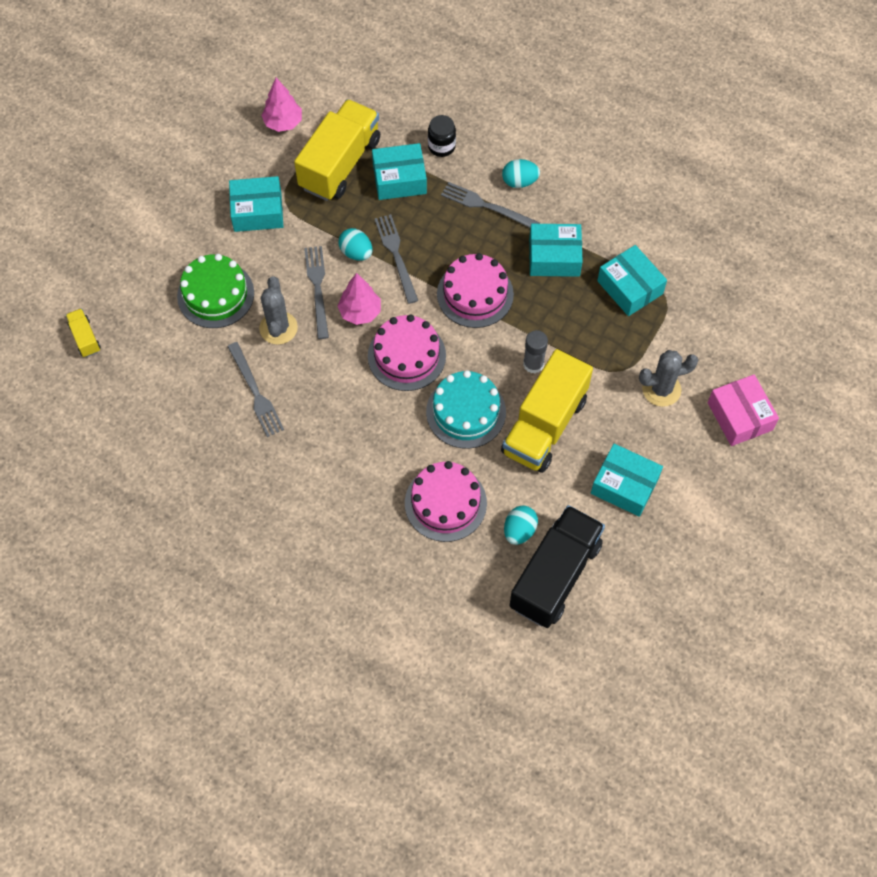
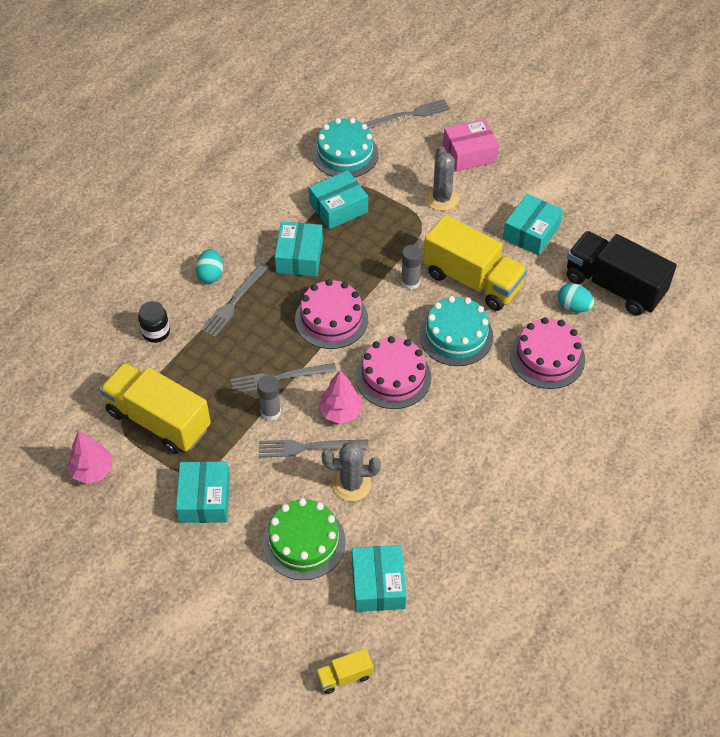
camera: 85 degrees left, 10 degrees down
grey fork [227,342,284,437] -> grey fork moved to [363,99,450,128]
turquoise egg [338,228,372,261] -> grey glue stick [257,375,281,421]
turquoise box [372,143,427,200] -> turquoise box moved to [352,545,406,612]
none -> turquoise cake [312,118,378,178]

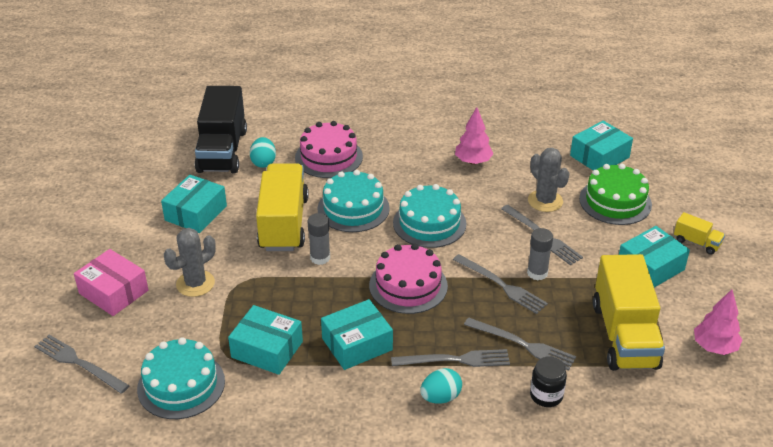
camera: 125 degrees left, 15 degrees down
yellow truck [316,648,373,694] -> yellow truck moved to [674,212,725,255]
pink tree [319,370,363,424] -> pink tree moved to [455,107,493,165]
pink cake [356,336,431,409] -> turquoise cake [393,184,466,248]
turquoise box [503,194,563,255] -> turquoise box turned 60 degrees counterclockwise [161,175,227,233]
none -> grey fork [464,317,576,371]

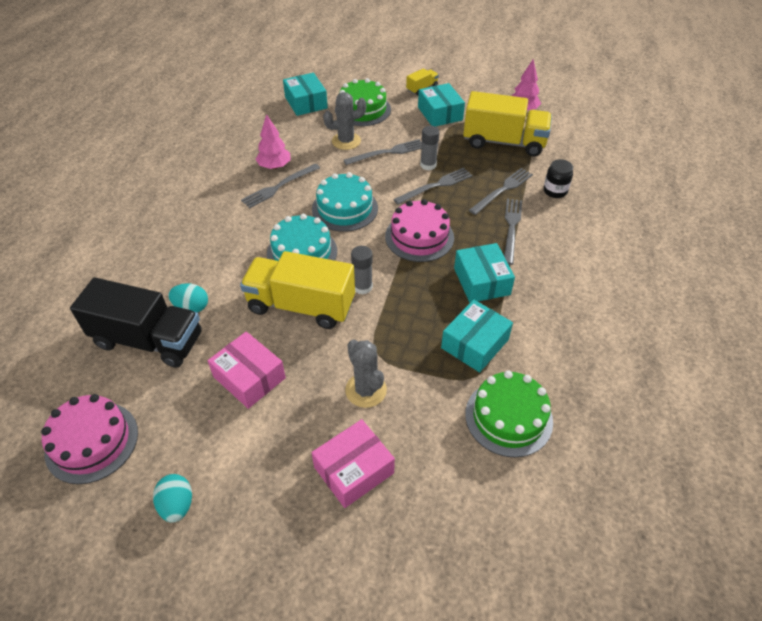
camera: 75 degrees left, 10 degrees up
grey fork [34,335,130,394] -> grey fork moved to [241,164,320,208]
turquoise cake [137,337,225,419] -> green cake [465,371,553,458]
turquoise box [161,175,227,233] -> pink box [208,332,286,409]
pink cake [295,121,363,178] -> pink cake moved to [41,394,138,484]
turquoise egg [420,368,462,404] -> turquoise egg moved to [153,474,192,523]

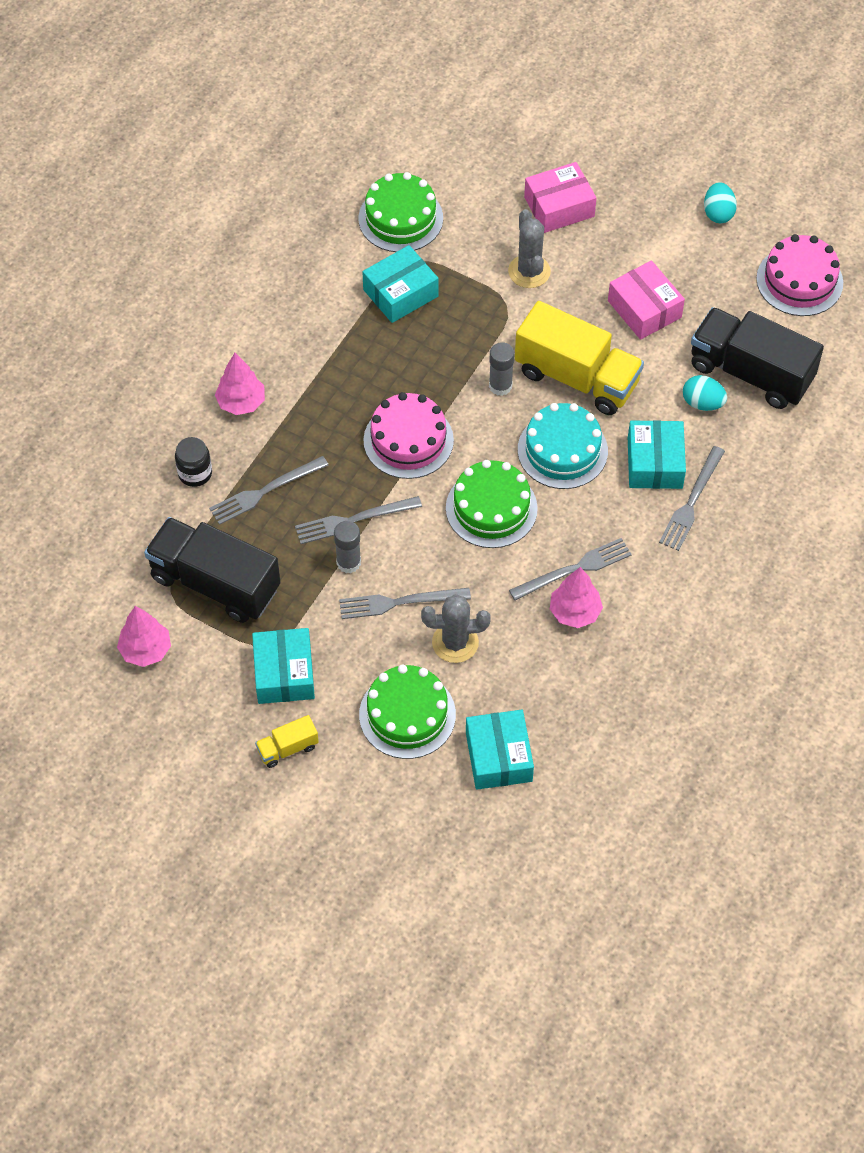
camera: 165 degrees left, 10 degrees up
turquoise cake [312,172,378,232] -> green cake [446,460,538,548]
turquoise box [454,243,515,303] -> turquoise box moved to [628,420,686,489]
yellow truck [463,91,552,156] -> black truck [144,517,281,623]
grey fork [504,199,522,265] -> grey fork moved to [659,446,725,551]
none -> pink tree [215,353,265,415]

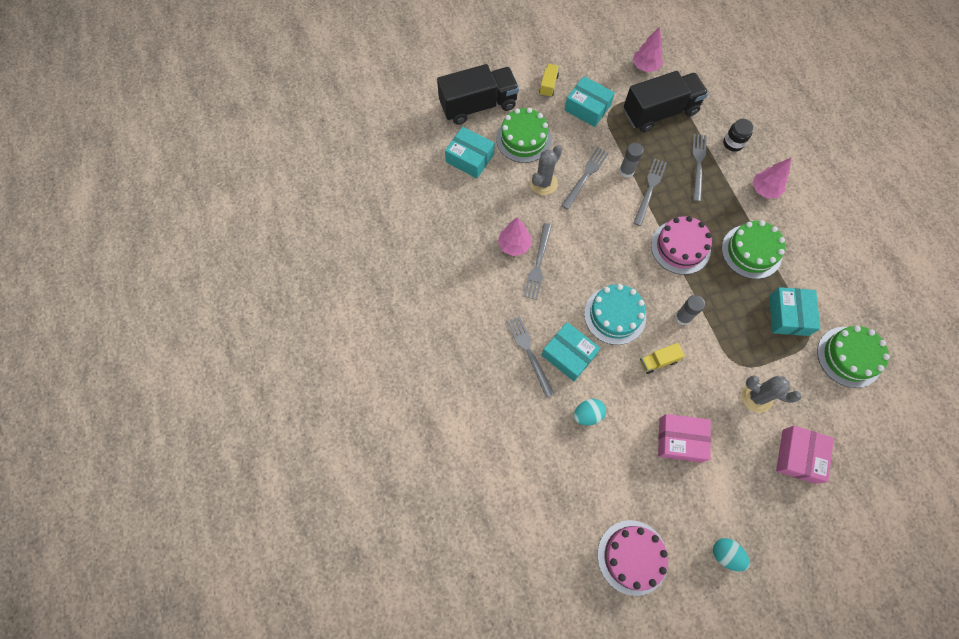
camera: 130 degrees right, 10 degrees up
green cake [446,460,538,548] -> green cake moved to [722,220,785,279]
yellow truck [515,301,644,415] -> yellow truck [640,343,685,374], size x0.44
black truck [691,307,824,409] -> black truck moved to [437,64,519,125]

